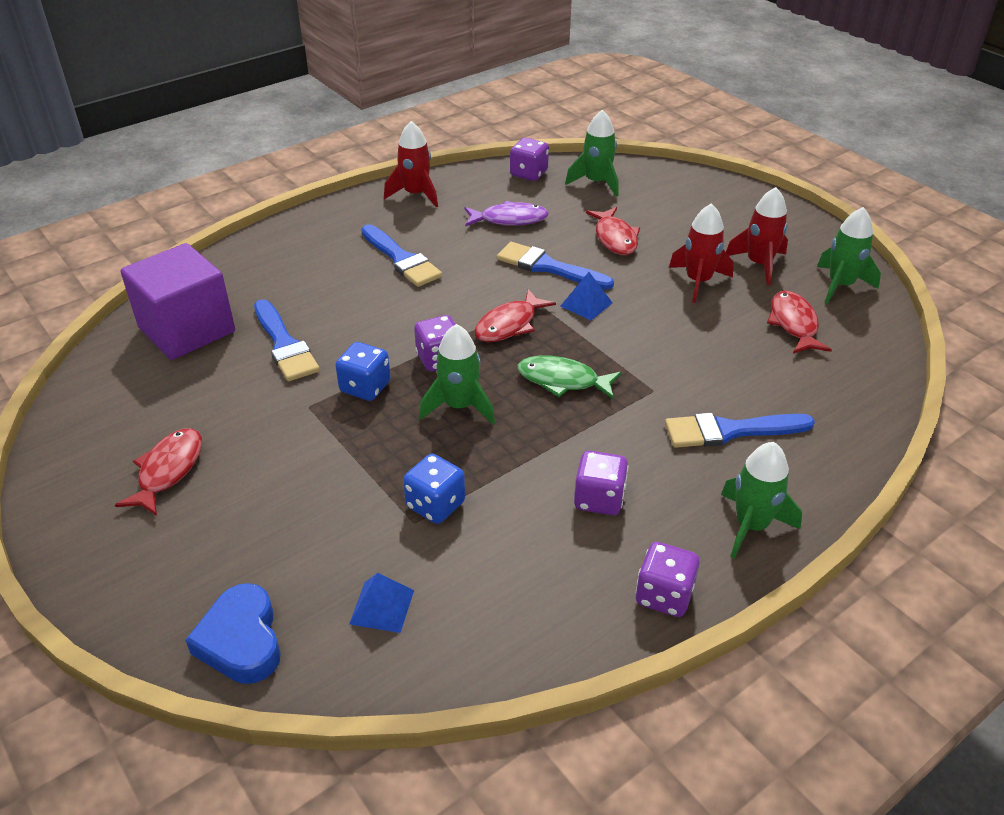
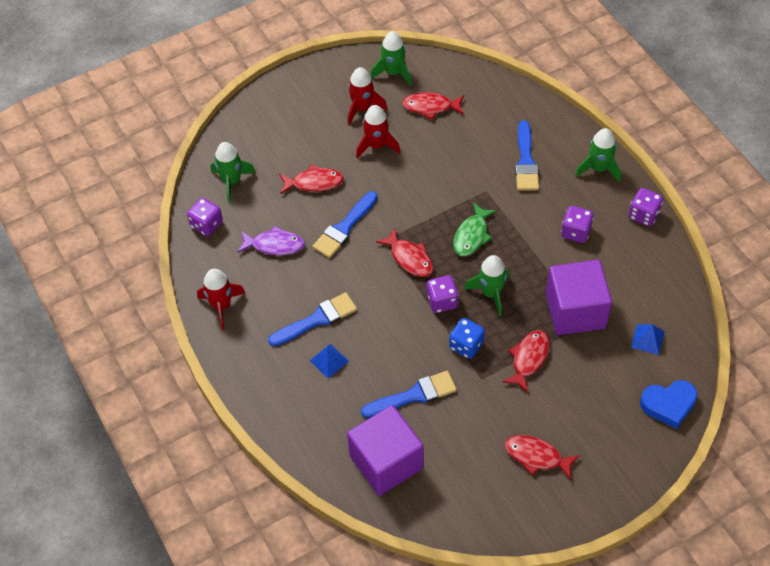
camera: 80 degrees left, 15 degrees up
blue dice [403,454,465,524] -> purple cube [546,260,612,335]
purple fish [464,201,549,227] -> purple fish turned 90 degrees clockwise [238,226,305,255]
blue pyramid [561,272,613,320] -> blue pyramid moved to [310,344,349,378]
none -> red fish [502,330,550,393]

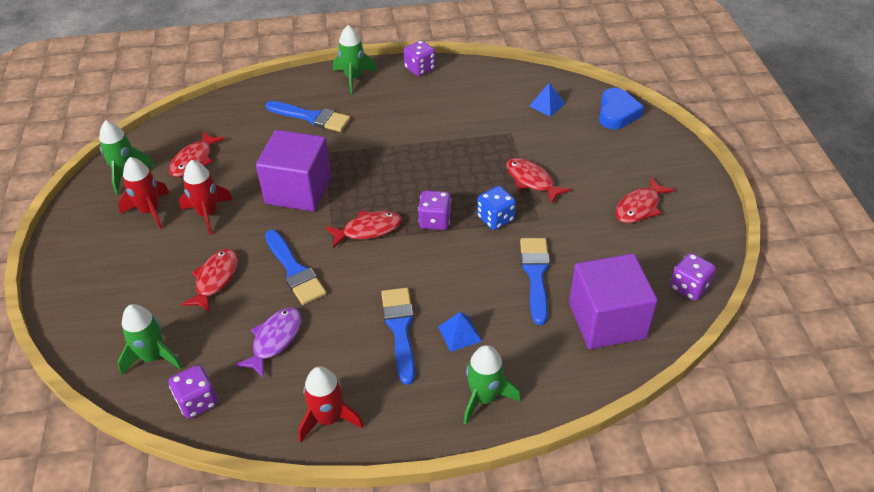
camera: 70 degrees left, 10 degrees down
green fish [453,202,497,257] -> none
green rocket [464,255,510,316] -> green rocket moved to [464,345,521,425]
purple cube [546,260,612,335] -> purple cube moved to [256,130,331,211]
purple dice [561,206,594,243] -> purple dice moved to [670,253,716,301]

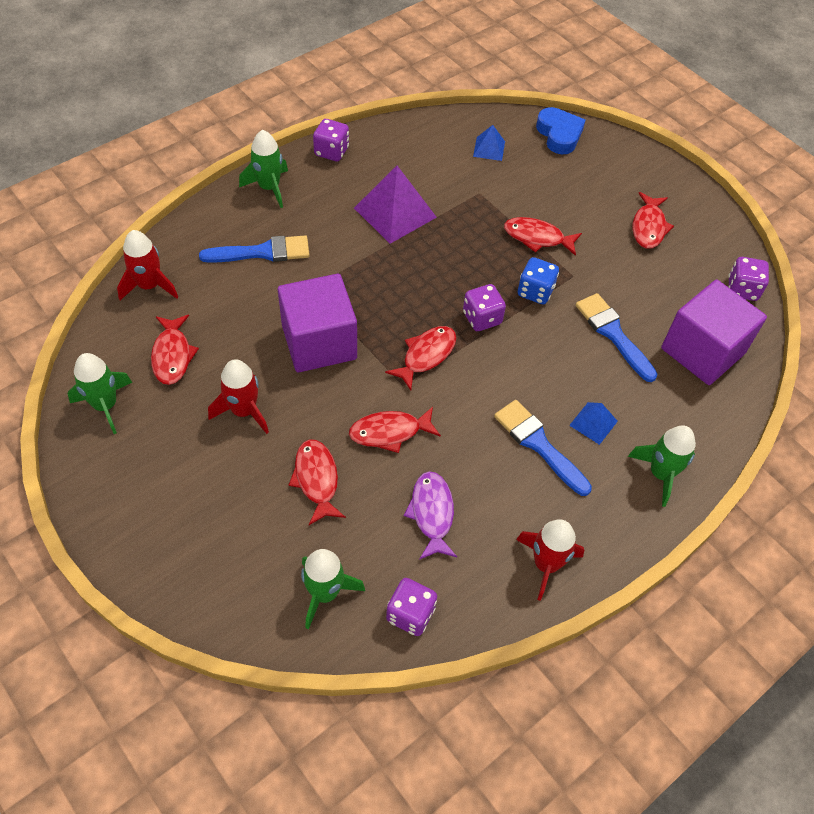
camera: 35 degrees left, 10 degrees up
red rocket [118,157,170,229] -> red rocket moved to [117,230,178,300]
blue brush [265,230,326,305] -> red fish [349,407,441,453]
none -> purple pyramid [354,166,437,244]

